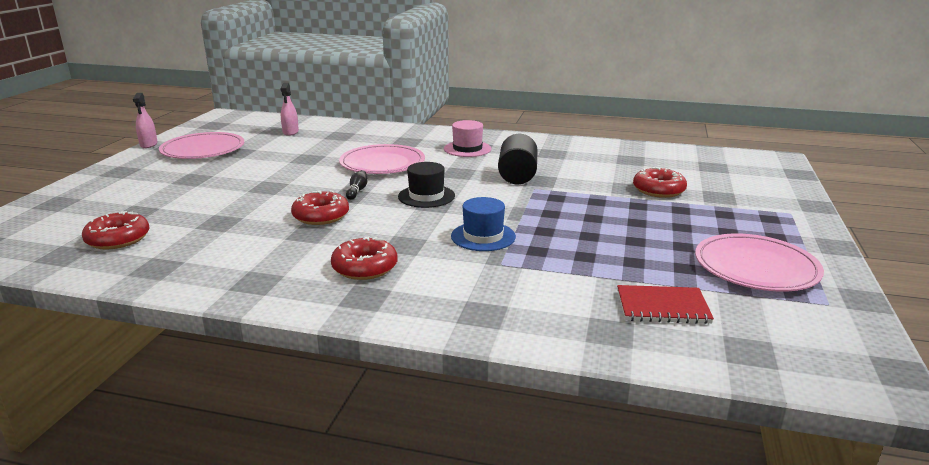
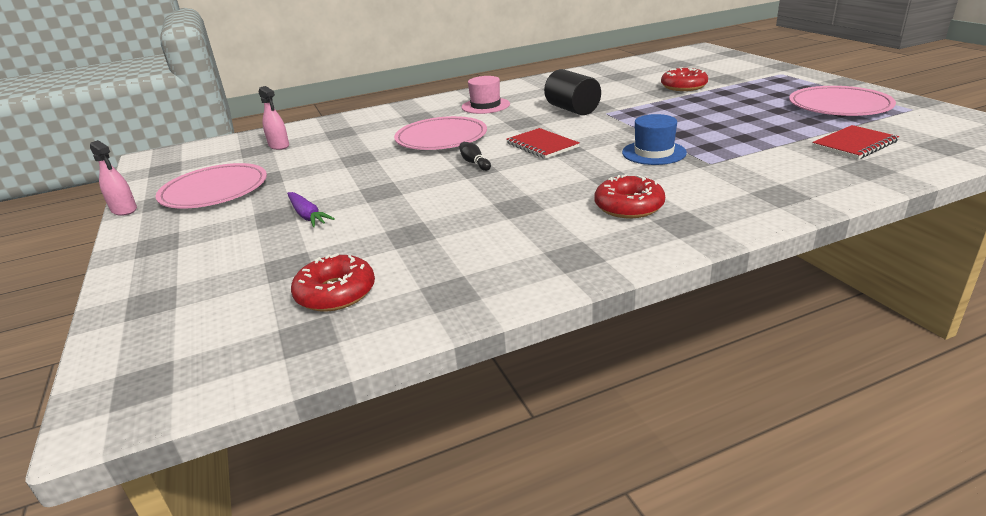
camera: 35 degrees left, 5 degrees up
red donut [291,191,349,225] -> none
black hat [398,162,455,208] -> red notebook [506,128,580,159]
none -> purple carrot [287,192,335,227]

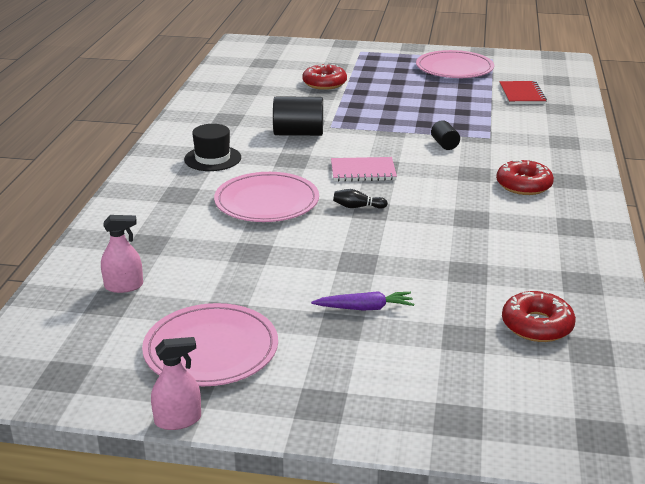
camera: 60 degrees left, 0 degrees up
pink hat [462,76,510,114] -> black hat [184,124,241,171]
red notebook [506,128,580,159] -> pink notebook [331,157,397,182]
blue hat [622,114,687,165] -> black cylinder [431,120,460,150]

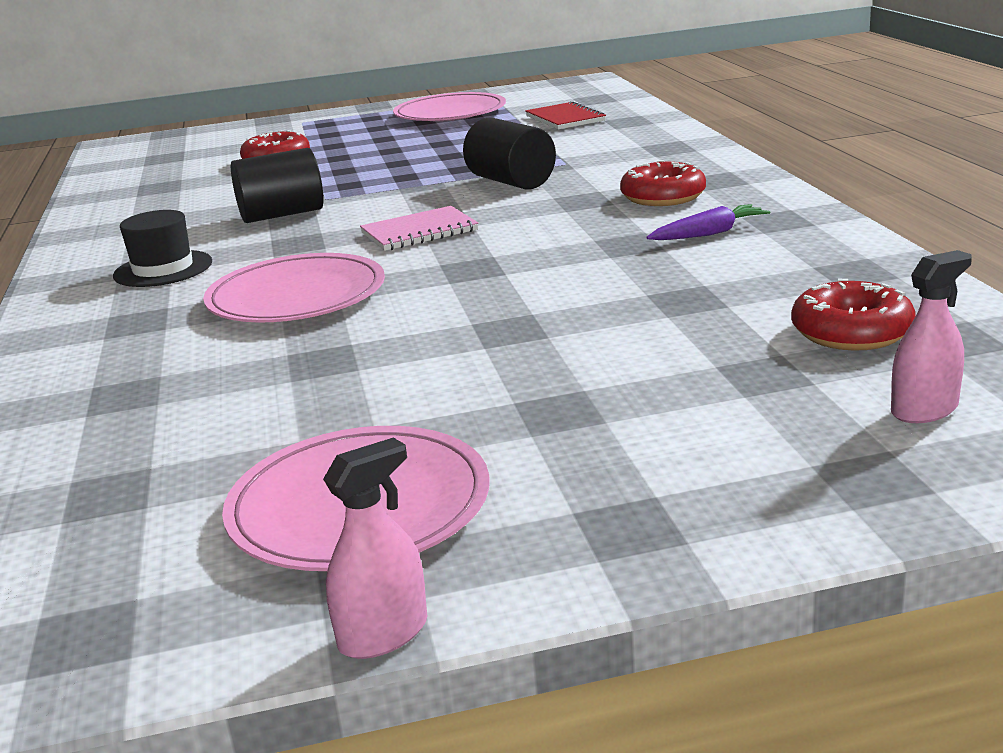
camera: 20 degrees left, 5 degrees down
pink spray bottle [101,215,143,293] -> pink spray bottle moved to [891,250,972,423]
purple carrot [311,291,414,311] -> purple carrot moved to [646,204,770,240]
black bowling pin [333,189,388,209] -> none
black cylinder [431,120,460,150] -> black cylinder [463,118,556,190], size x1.85

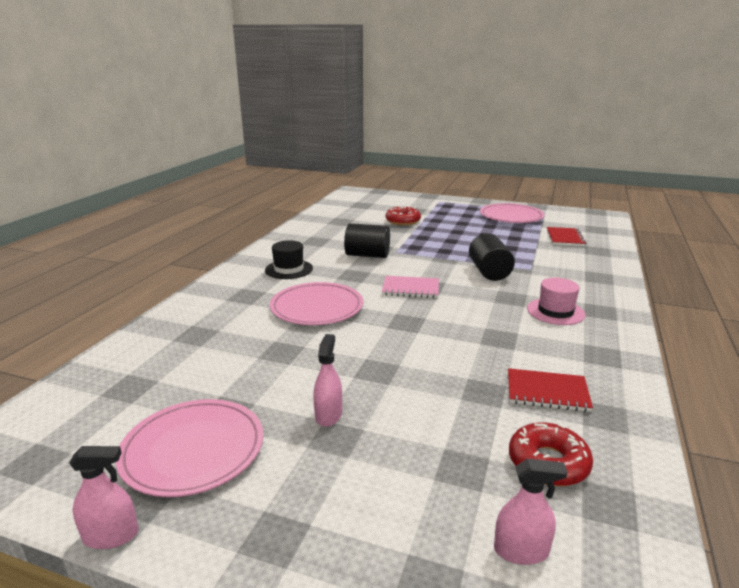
camera: 30 degrees right, 0 degrees up
red donut [620,160,706,206] -> pink hat [527,278,586,325]
purple carrot [646,204,770,240] -> none
none -> pink spray bottle [313,334,342,427]
none -> red notebook [508,368,593,412]

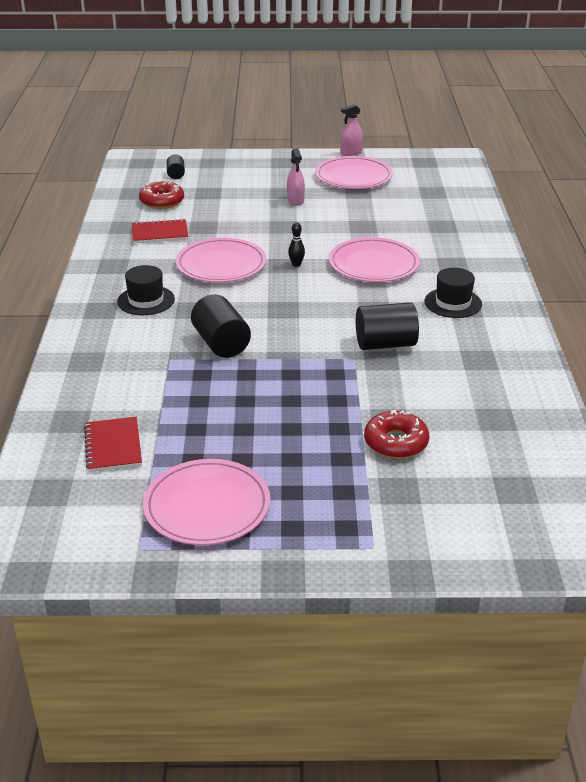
camera: 160 degrees right, 10 degrees up
pink notebook [382,276,439,298] -> none
pink spray bottle [494,459,568,565] -> black cylinder [167,154,185,179]
pink hat [527,278,586,325] -> black hat [117,265,175,315]
none -> pink plate [176,238,267,282]
none -> black bowling pin [288,222,305,267]

